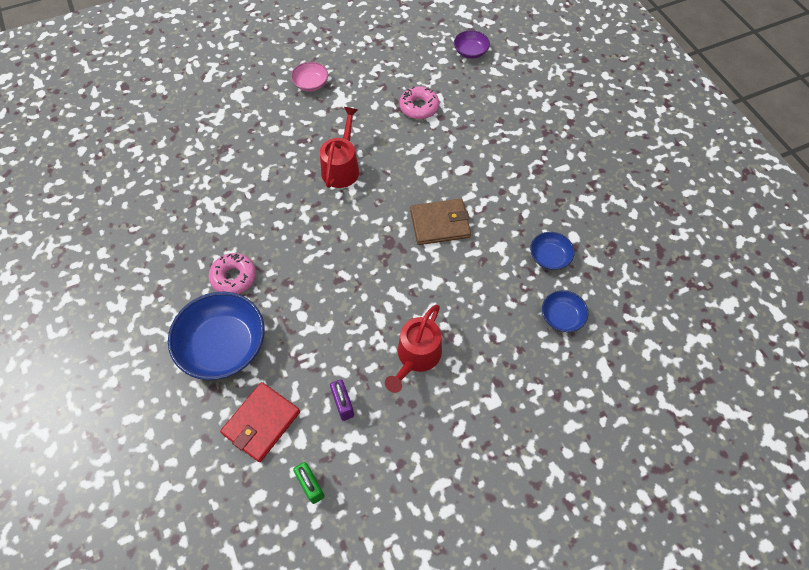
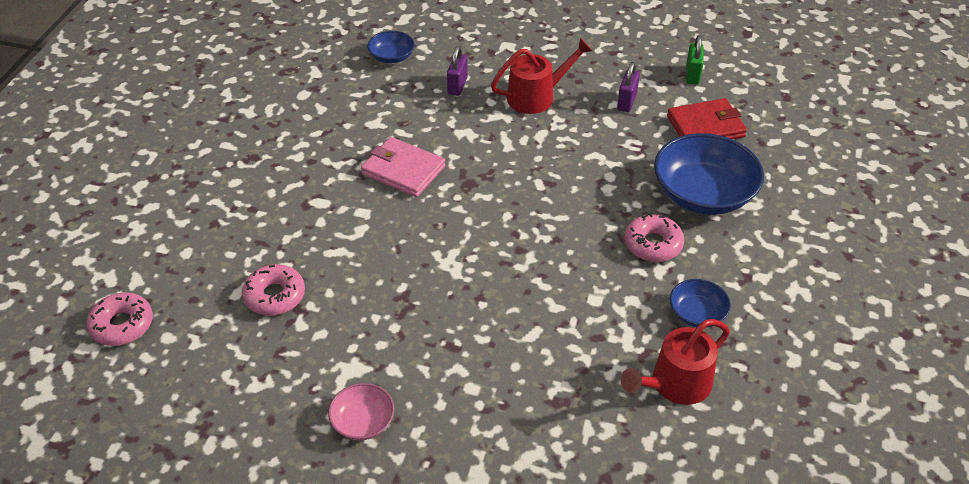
camera: 140 degrees left, 15 degrees down
red watering can [320,107,359,188] -> red watering can moved to [621,319,730,405]
brown wallet [410,199,471,245] -> pink wallet [361,137,445,197]
purple bowl [454,30,490,59] -> pink donut [87,292,153,346]
blue bowl [530,232,575,270] -> blue bowl moved to [670,279,731,328]
none -> purple padlock [447,46,468,96]

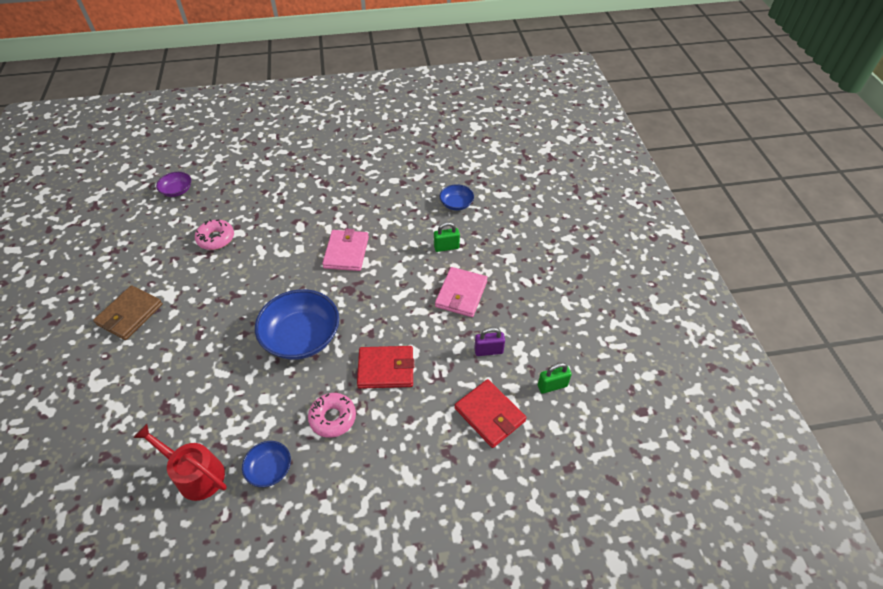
camera: 65 degrees right, 5 degrees up
pink donut [87,292,153,346] -> purple bowl [156,172,191,197]
pink bowl [328,383,394,440] -> brown wallet [93,285,163,340]
purple padlock [447,46,468,96] -> green padlock [434,222,460,252]
red watering can [491,38,592,114] -> pink wallet [435,267,488,317]
blue bowl [654,133,764,215] -> blue bowl moved to [255,289,339,360]
none -> red wallet [357,346,414,389]

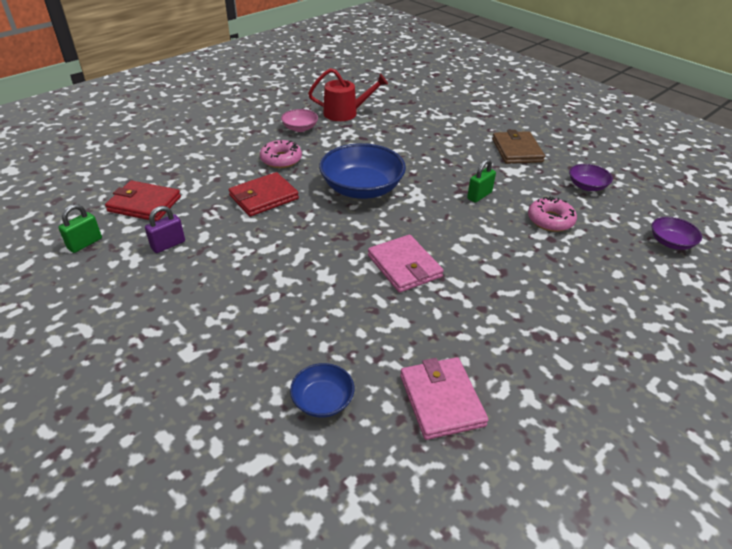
camera: 145 degrees right, 10 degrees down
blue bowl [242,441,291,487] -> pink bowl [281,109,318,132]
green padlock [434,222,460,252] -> green padlock moved to [467,159,496,203]
pink wallet [435,267,488,317] -> pink wallet moved to [400,357,488,440]
none -> purple bowl [569,164,613,191]

